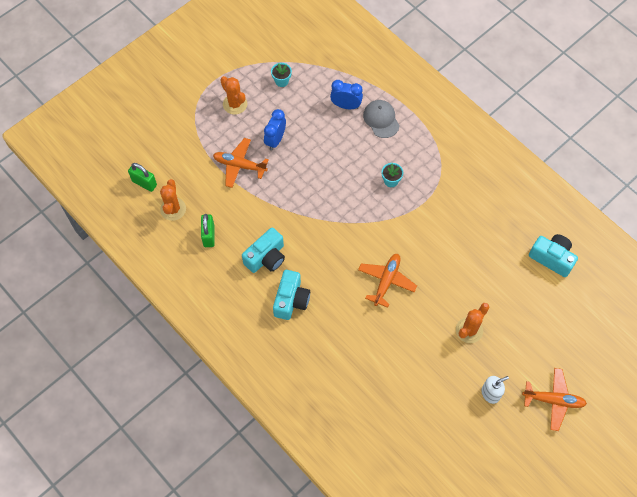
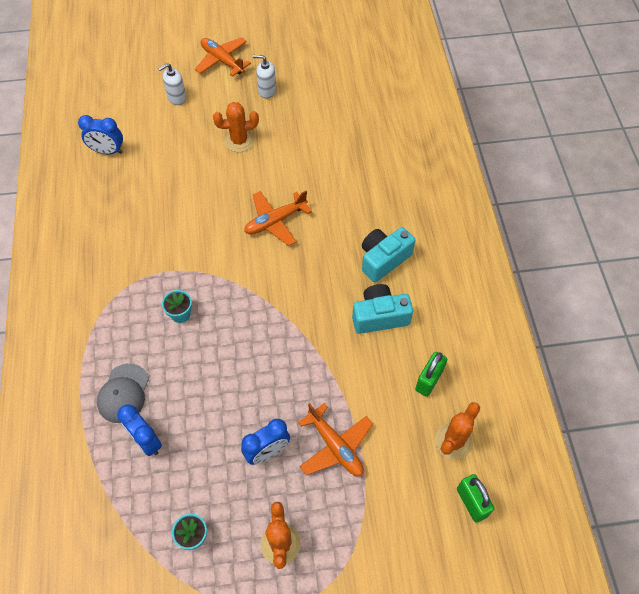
camera: 145 degrees left, 5 degrees down
turquoise camera [529,234,578,277] -> blue clock [78,115,123,155]
none -> white soap dispenser [158,63,186,105]

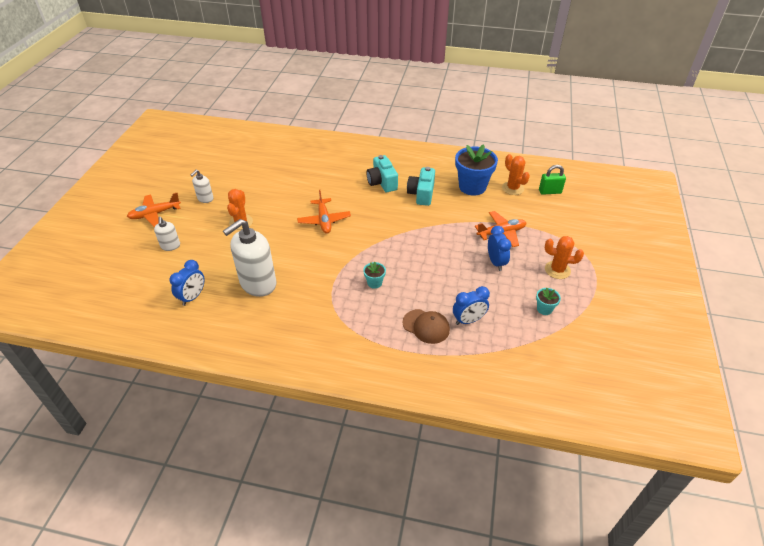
camera: 70 degrees left, 15 degrees down
grey cap [97,363,149,423] -> brown cap [402,309,450,344]
green padlock [415,352,447,397] -> blue flower pot [455,144,498,196]
none -> white soap dispenser [223,219,277,297]

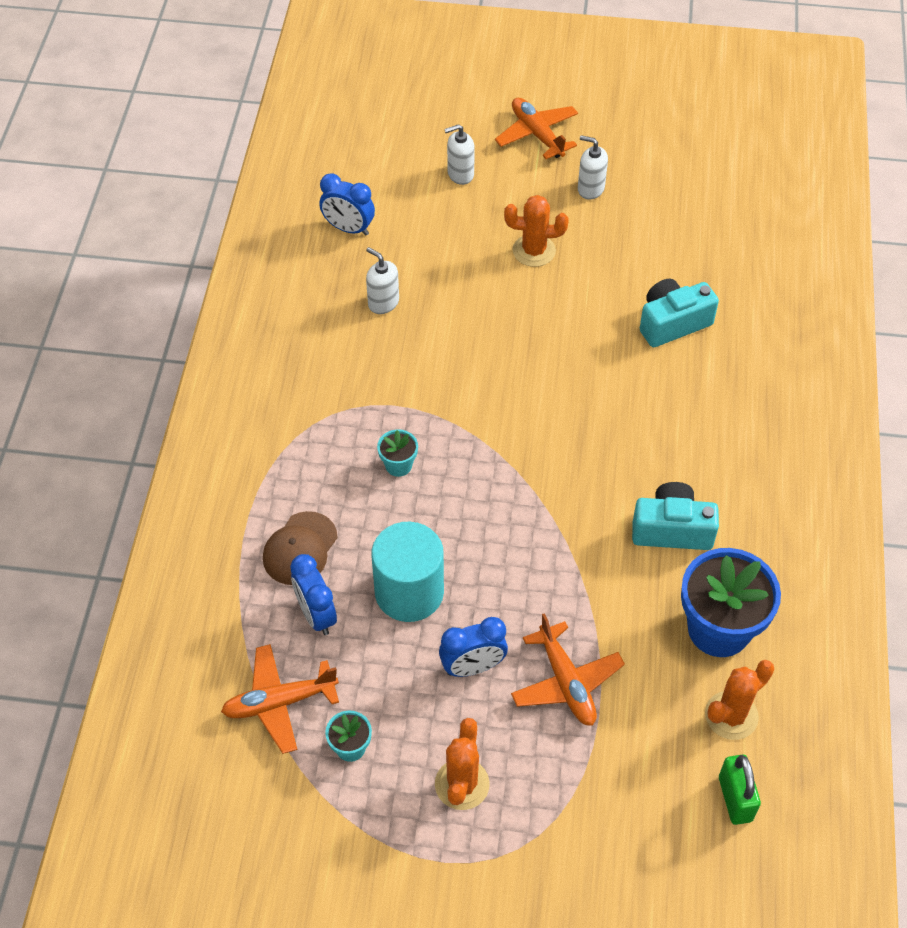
camera: 85 degrees right, 10 degrees up
white soap dispenser [223,219,277,297] -> white soap dispenser [366,247,399,314], size x0.49
orange plane [297,190,351,234] -> orange plane moved to [221,644,339,754]
turquoise camera [366,155,398,192] -> turquoise camera moved to [640,279,719,347]
none -> turquoise cylinder [371,522,444,622]

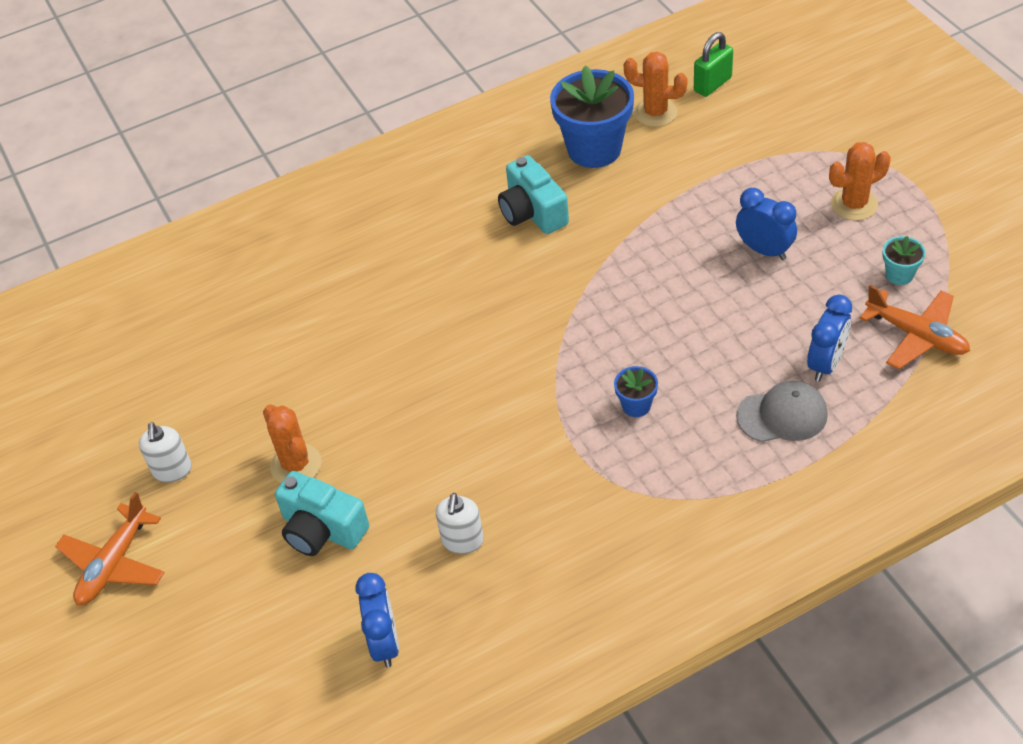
camera: 120 degrees left, 5 degrees down
brown cap [263,511,338,585] -> grey cap [736,381,828,442]
turquoise cylinder [371,522,444,622] -> none
turquoise flower pot [377,429,418,477] -> blue flower pot [614,366,658,417]
white soap dispenser [444,124,475,185] -> none
orange plane [511,613,625,726] -> none
turquoise camera [640,279,719,347] -> turquoise camera moved to [275,471,369,556]

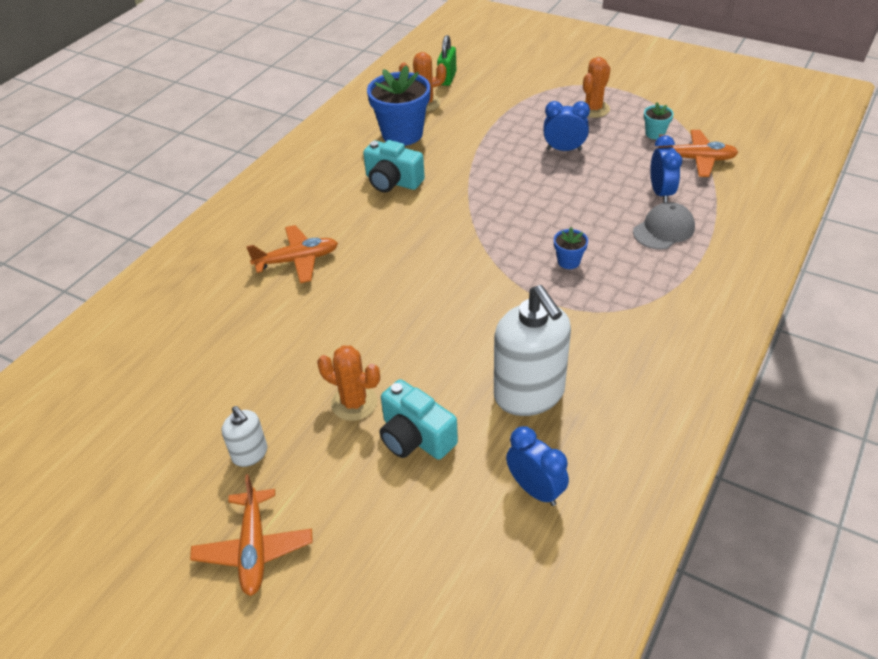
camera: 35 degrees left, 5 degrees down
turquoise camera [275,471,369,556] -> turquoise camera turned 45 degrees clockwise [380,379,458,460]
white soap dispenser [436,493,484,554] -> white soap dispenser [494,285,571,416], size x2.04
none -> orange plane [246,225,338,283]

